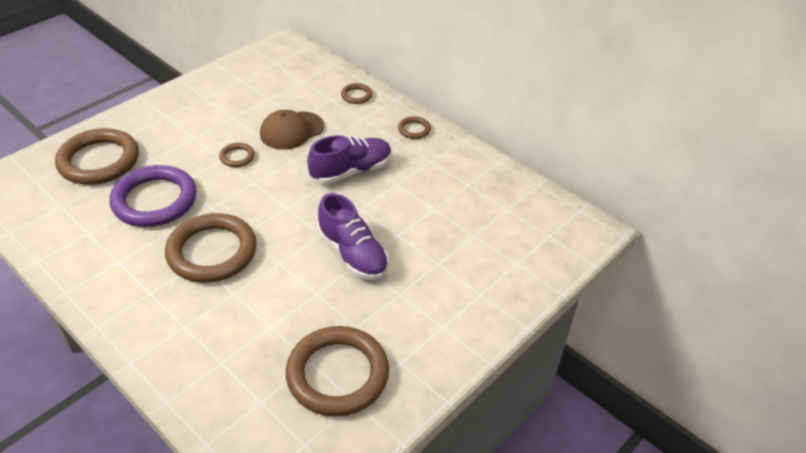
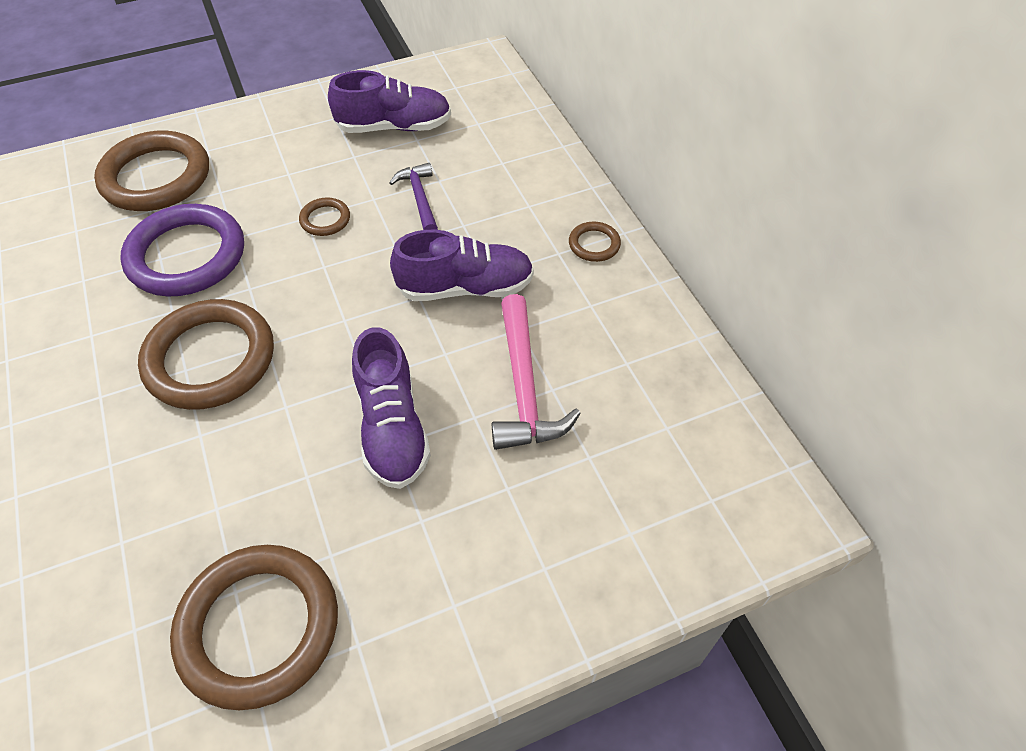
camera: 25 degrees right, 10 degrees up
brown cap [260,110,325,150] -> purple hammer [389,163,438,230]
brown ring [341,83,372,104] -> none
none -> purple shoe [328,70,451,133]
none -> pink hammer [492,294,581,450]

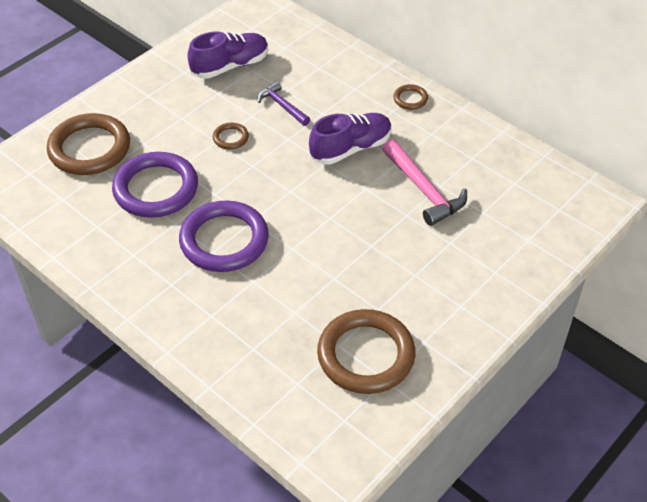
camera: 25 degrees left, 5 degrees down
brown ring [138,299,274,410] -> purple ring [179,201,269,272]
purple shoe [352,327,431,489] -> none

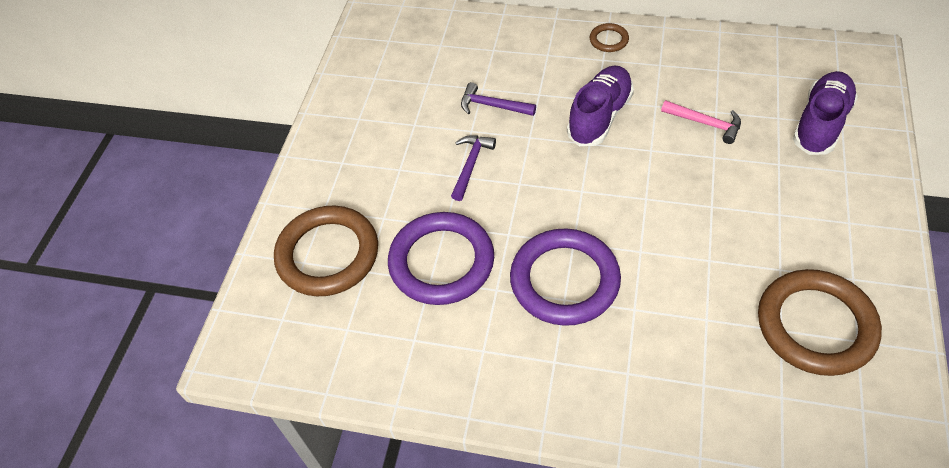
camera: 25 degrees left, 5 degrees up
purple shoe [187,31,268,79] -> purple shoe moved to [793,71,858,155]
brown ring [213,123,249,149] -> purple hammer [451,136,496,201]
pink hammer [382,139,467,226] -> pink hammer [661,100,741,144], size x0.62

